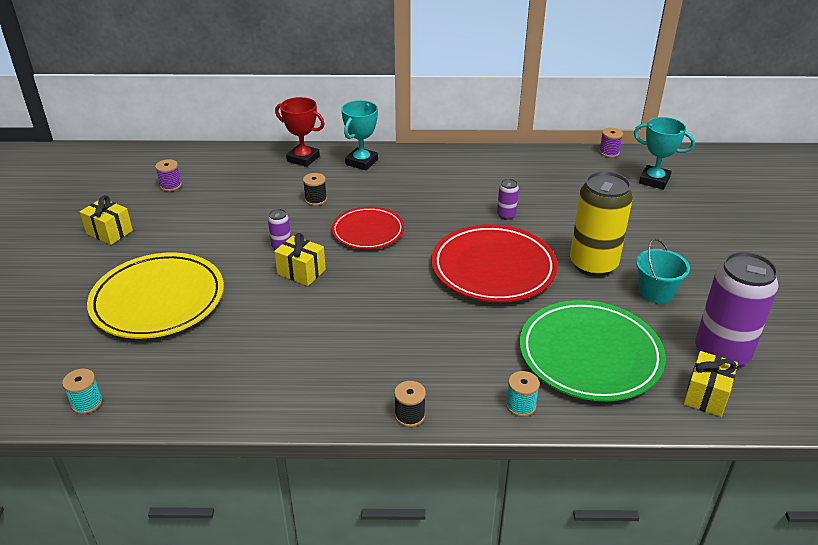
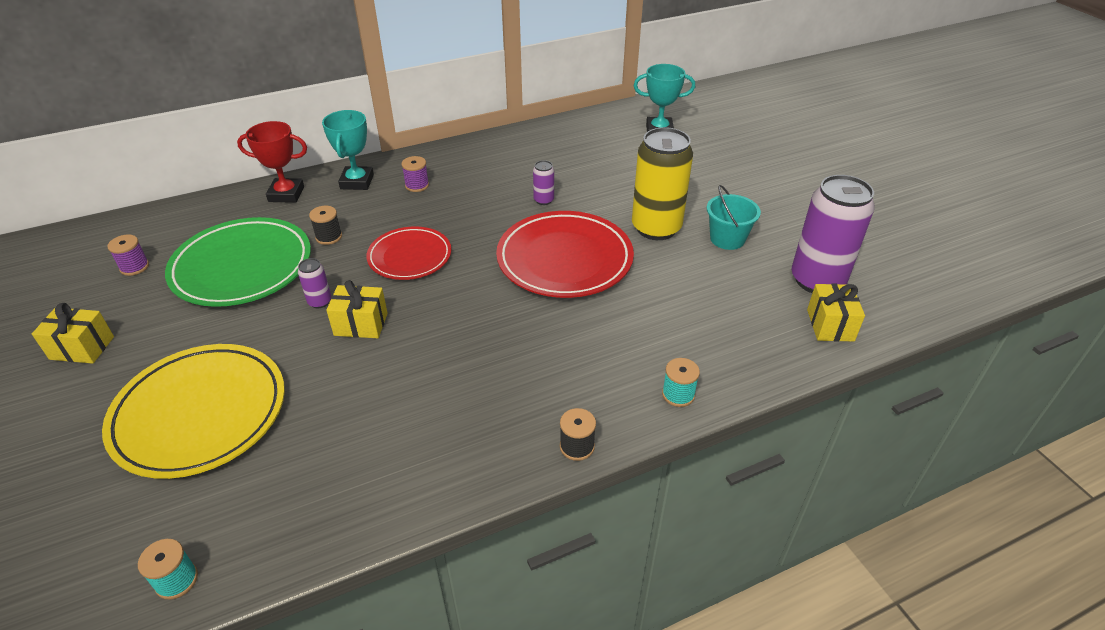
camera: 25 degrees left, 5 degrees up
green plate [520,300,666,401] -> green plate moved to [165,217,311,307]
purple spool [599,128,623,158] -> purple spool moved to [401,156,429,192]

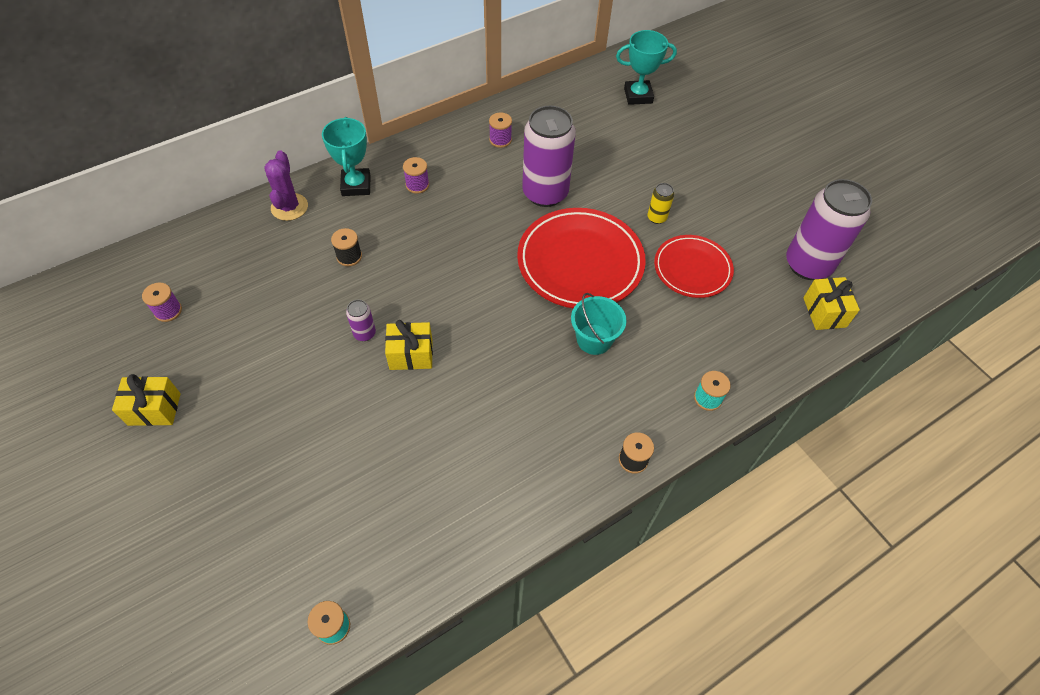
camera: 10 degrees left, 15 degrees up
yellow plate [102,344,285,479] -> none
green plate [165,217,311,307] -> none
red trophy [237,121,307,203] -> purple cactus [264,150,308,221]
red plate [366,226,451,280] -> red plate moved to [654,235,734,298]
purple can [533,160,554,205] -> purple can [522,106,576,207], size x2.34
yellow can [632,127,693,240] -> yellow can [647,183,674,224], size x0.43
turquoise bucket [707,185,761,250] -> turquoise bucket moved to [571,293,626,355]
none -> purple spool [489,112,512,148]

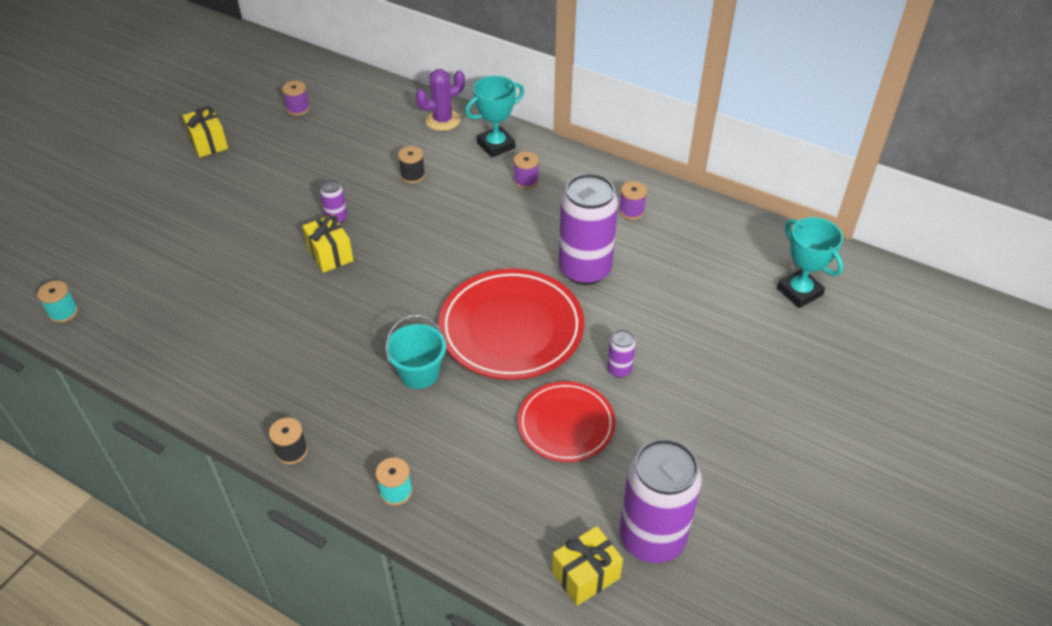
camera: 65 degrees right, 10 degrees down
yellow can [647,183,674,224] -> purple can [607,330,636,378]

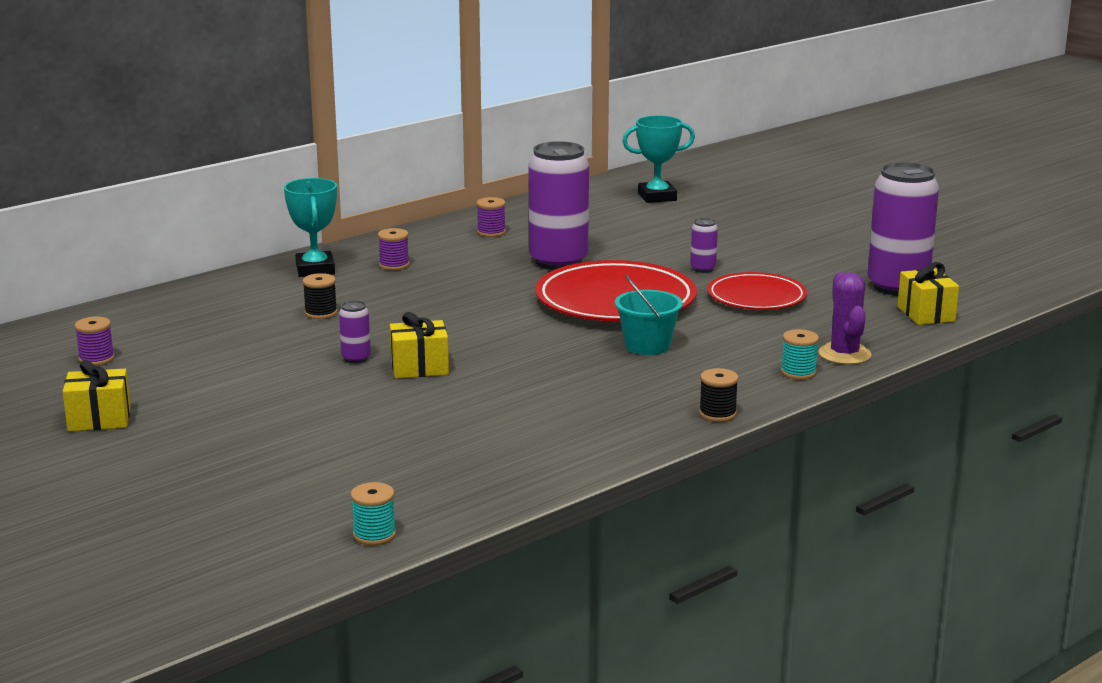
camera: 70 degrees left, 25 degrees down
purple cactus [415,69,465,131] -> purple cactus moved to [818,272,871,364]

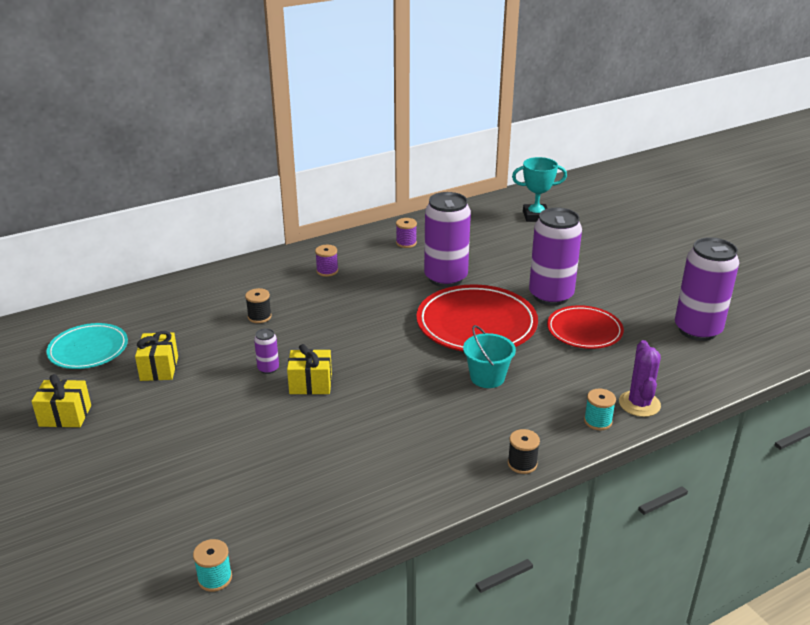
camera: 10 degrees right, 10 degrees up
purple spool [74,317,115,366] -> turquoise plate [46,323,128,369]
turquoise trophy [284,178,337,277] -> none
purple can [690,218,718,273] -> purple can [529,207,582,306], size x2.34
yellow gift [898,262,959,325] -> yellow gift moved to [135,331,178,381]

